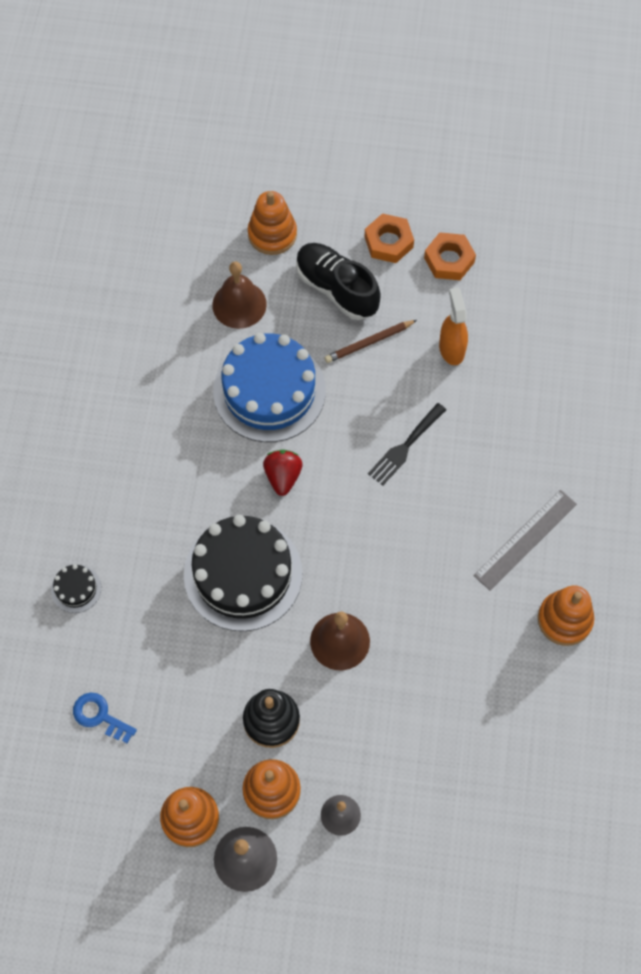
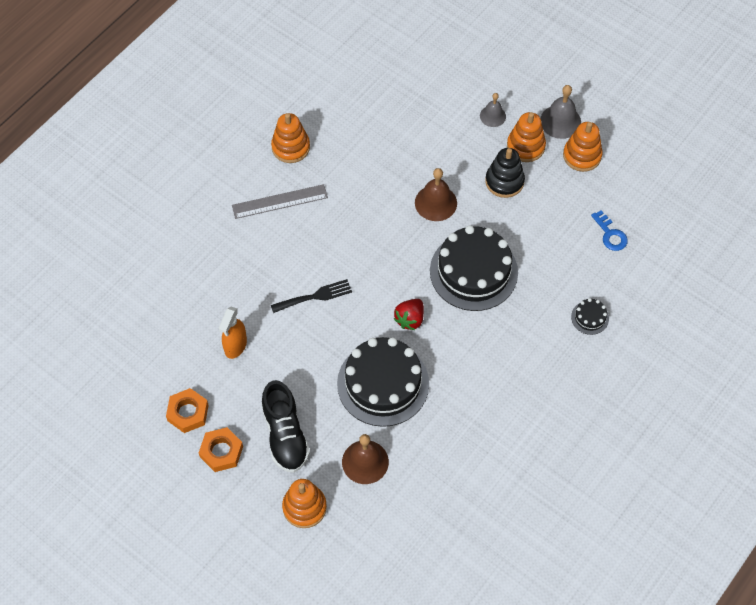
camera: 150 degrees left, 5 degrees down
blue cake [213,333,326,442] -> black cake [337,337,429,427]
brown pencil [325,320,417,363] -> none

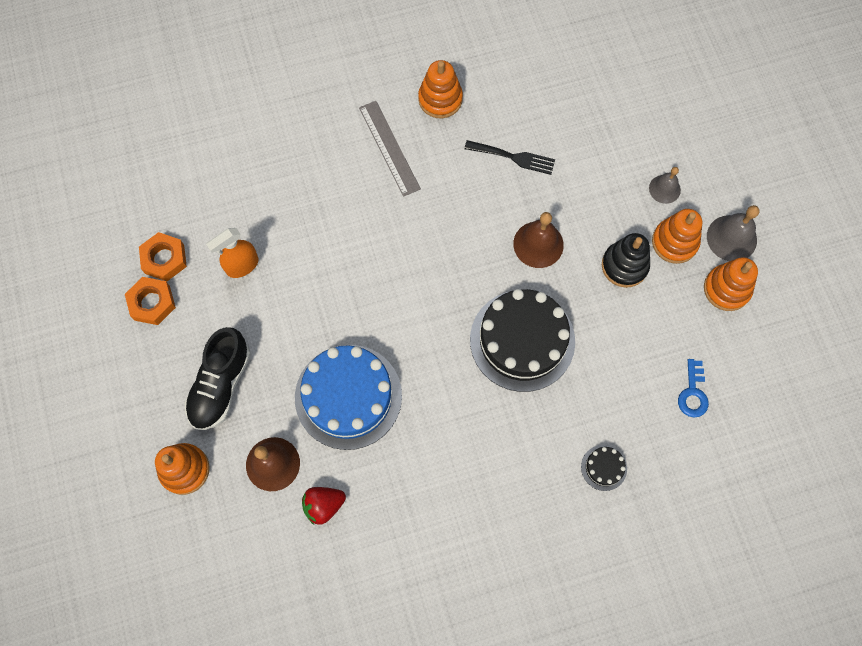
camera: 35 degrees right, 10 degrees up
orange nut [199,427,243,472] -> orange nut moved to [139,232,187,281]
grey ruler [232,184,328,219] -> grey ruler turned 45 degrees clockwise [359,101,421,197]
black fork [271,279,352,313] -> black fork moved to [464,140,555,175]
black cake [337,337,429,427] -> blue cake [295,345,402,450]
red strawberry [394,299,424,330] -> red strawberry moved to [302,487,346,525]

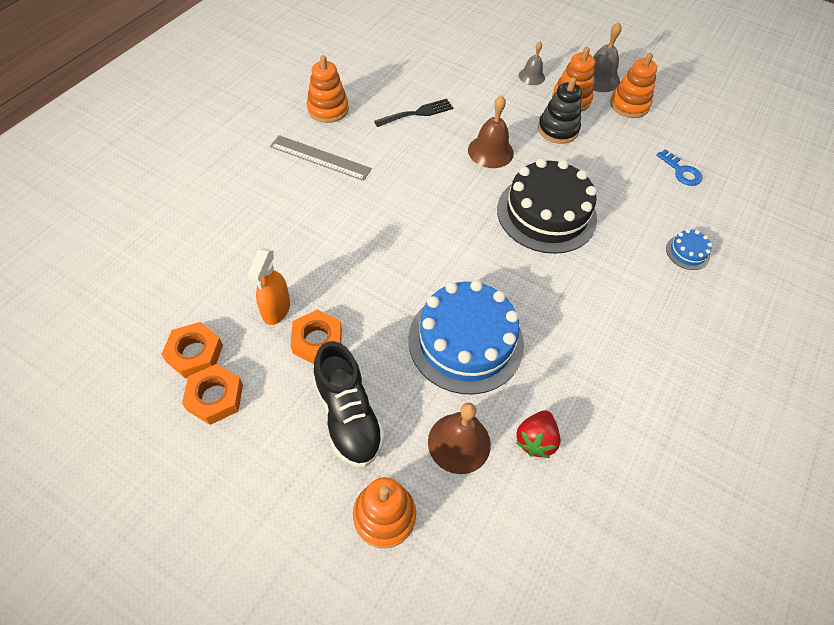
camera: 45 degrees left, 15 degrees down
black cake [581,445,627,491] -> blue cake [666,229,712,270]
none -> orange nut [290,309,342,364]

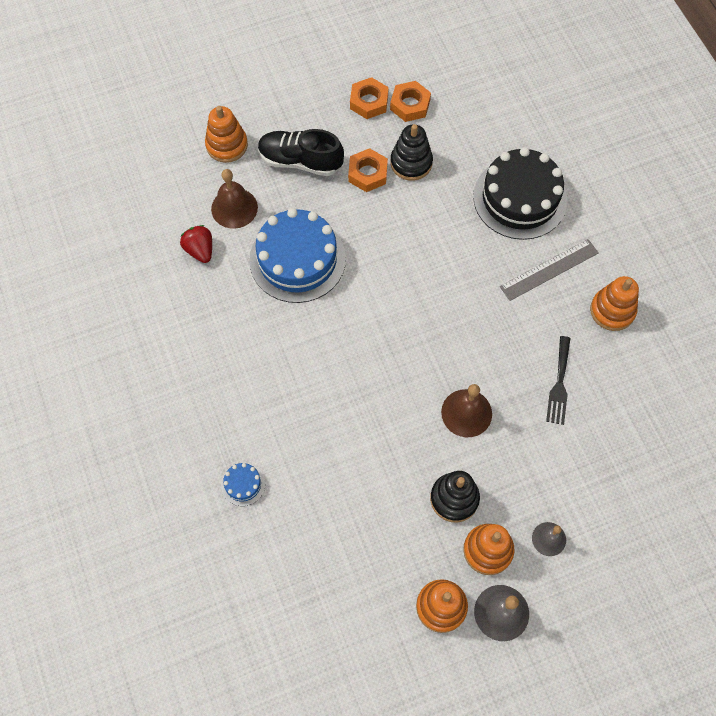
camera: 130 degrees right, 10 degrees up
orange spray bottle [247,248,290,325] -> black stacking toy [390,124,433,181]
black cake [497,159,597,254] -> black cake moved to [473,147,567,240]
blue key [656,149,703,186] -> none

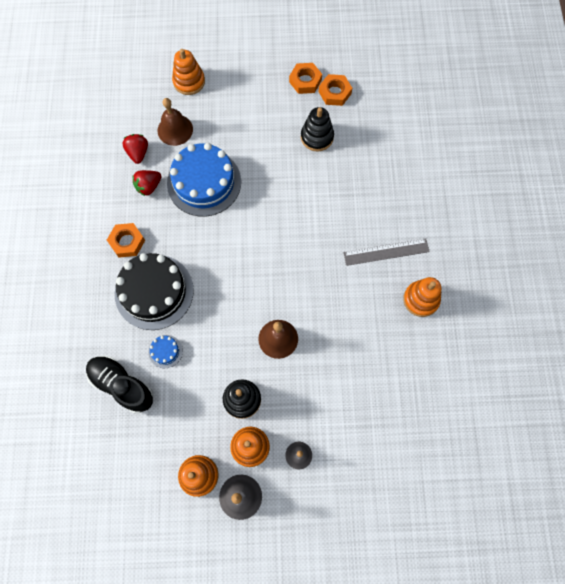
camera: 20 degrees right, 5 degrees up
blue cake [221,463,265,506] -> blue cake moved to [149,335,183,368]
black shoe [258,129,344,176] -> black shoe moved to [86,356,153,413]
orange nut [348,148,388,192] -> orange nut moved to [107,223,145,258]
black cake [473,147,567,240] -> black cake moved to [115,253,194,330]
black fork [546,336,571,425] -> none
none -> red strawberry [133,170,162,196]

